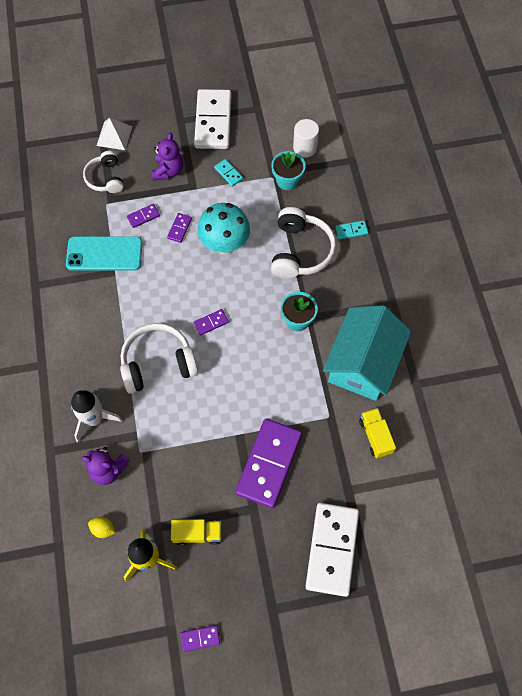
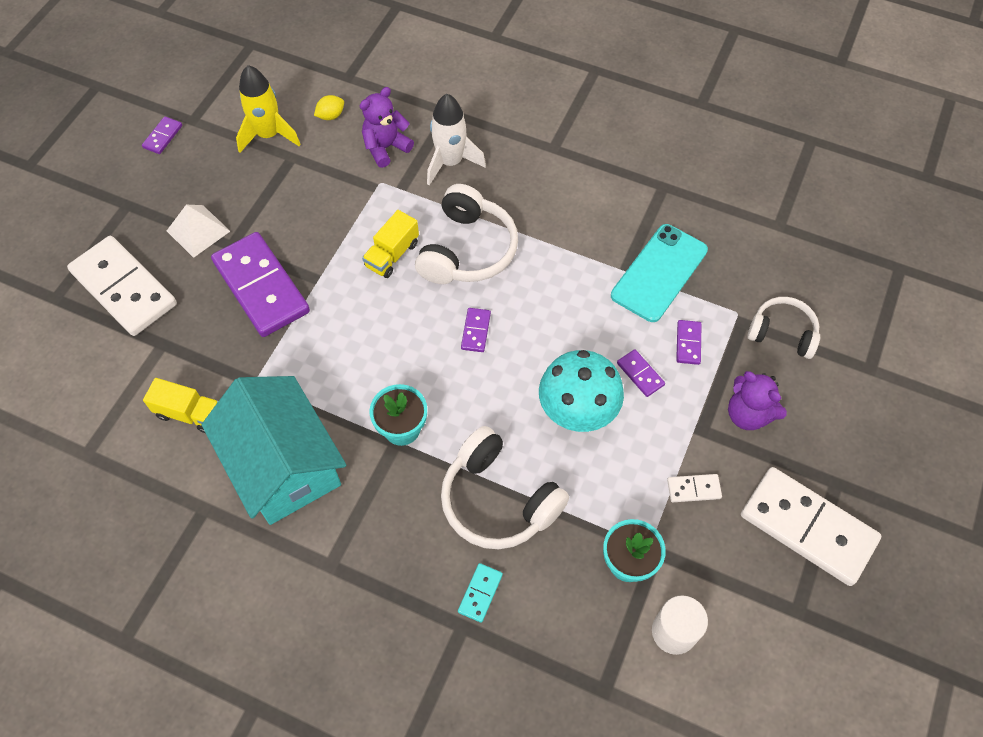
camera: 125 degrees right, 5 degrees down
white pyramid [97,118,132,150] -> white pyramid moved to [167,205,230,258]
yellow truck [171,519,221,546] -> yellow truck moved to [362,210,419,278]
turquoise domino [214,159,243,187] -> white domino [667,474,722,502]

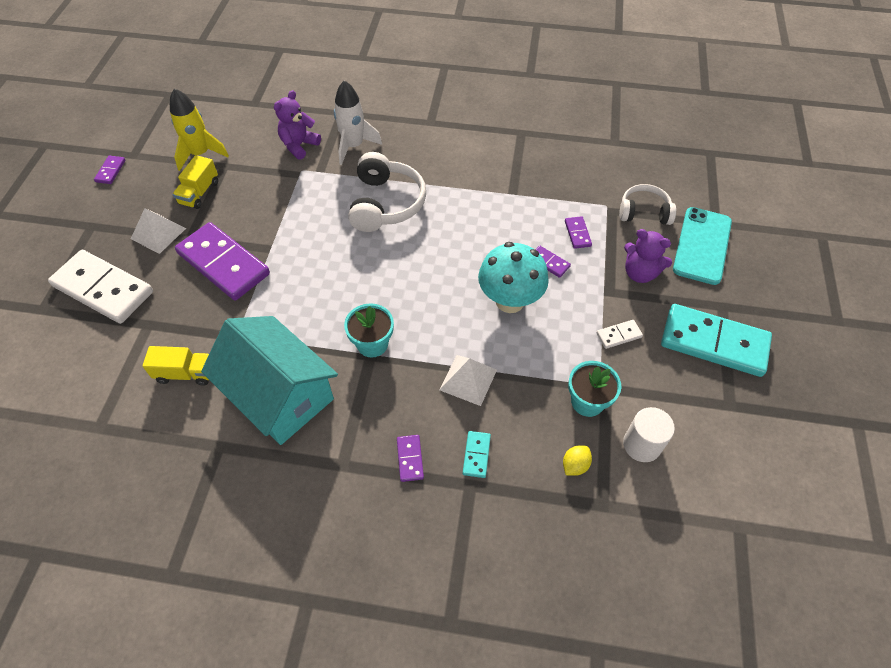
camera: 15 degrees left, 5 degrees down
yellow lemon [314,95,344,120] -> yellow lemon moved to [563,445,592,476]
yellow truck [362,210,419,278] -> yellow truck moved to [173,155,218,209]
white headphones [441,426,569,549] -> white pyramid [439,355,497,406]
purple domino [461,308,491,352] -> purple domino moved to [397,435,424,482]
turquoise phone [611,224,708,322] -> turquoise phone moved to [673,207,732,285]
white domino [741,467,881,586] -> turquoise domino [661,304,772,377]

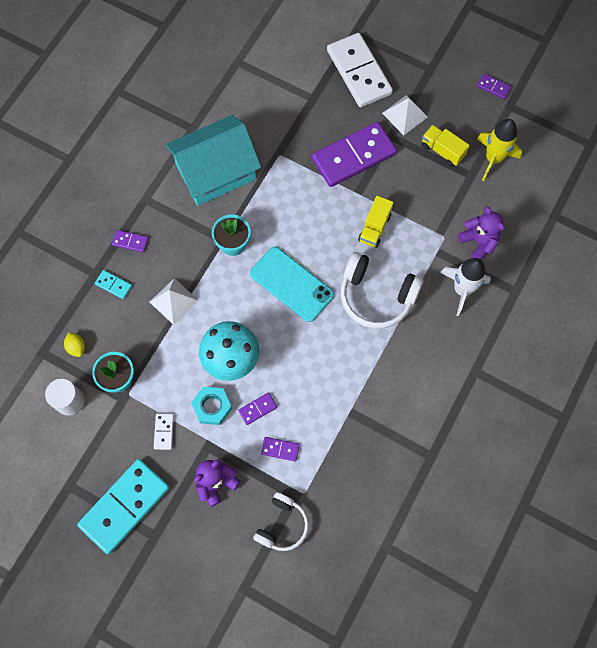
camera: 110 degrees right, 15 degrees up
white domino [48,250,153,324] -> white domino turned 75 degrees counterclockwise [327,33,393,107]
yellow truck [142,346,209,386] -> yellow truck moved to [358,196,394,248]
turquoise phone [673,207,732,285] -> turquoise phone moved to [250,247,334,322]
none -> turquoise nut [191,387,232,425]

